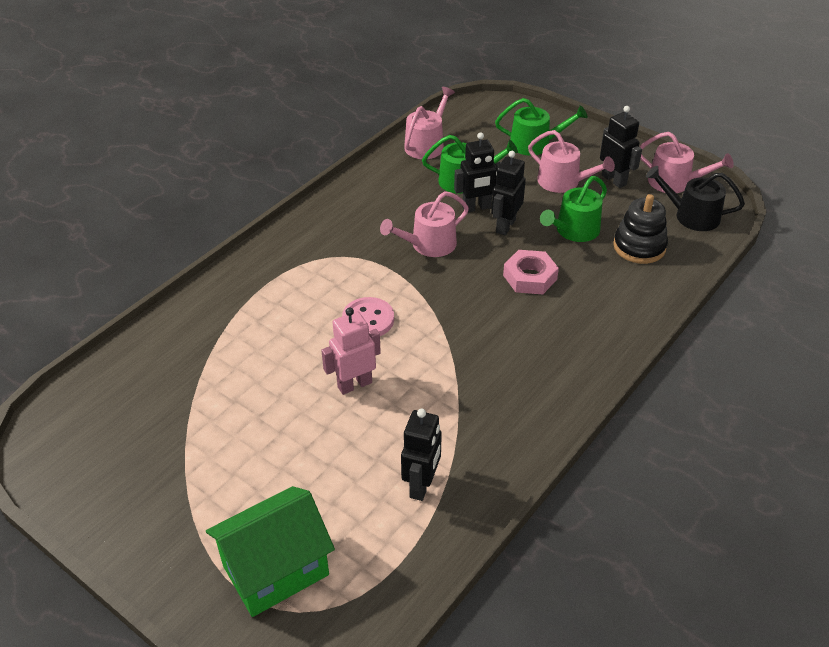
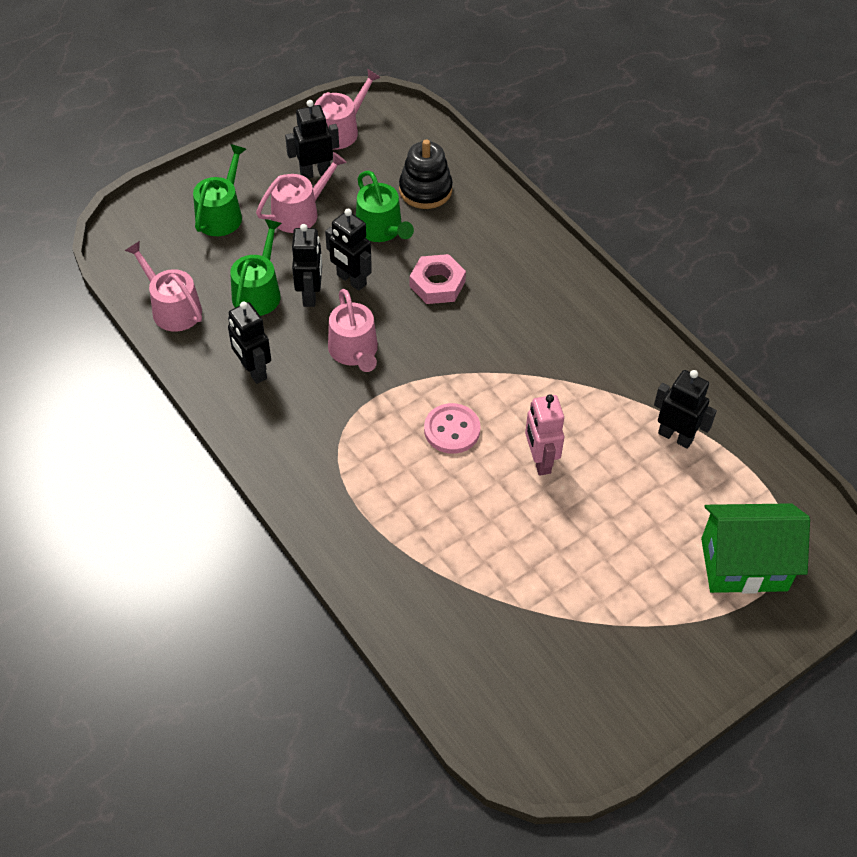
camera: 75 degrees left, 10 degrees up
green house [206,486,335,617] -> green house turned 75 degrees counterclockwise [701,503,810,594]
black watering can [646,166,745,231] -> none
none -> black robot [228,301,271,384]

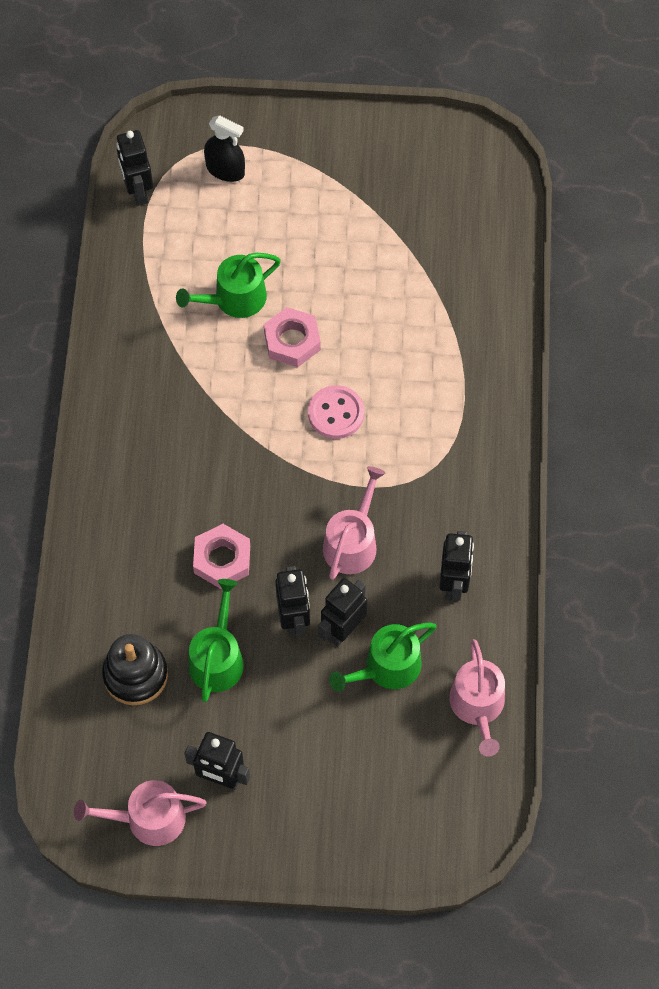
camera: 140 degrees left, 10 degrees up
green watering can [193,144,246,236] -> green watering can moved to [176,253,281,318]
pink watering can [256,152,347,233] -> none
pink robot [525,394,564,476] -> pink nut [264,307,321,367]
black robot [654,370,717,449] -> black robot moved to [117,130,153,206]
green house [701,503,810,594] -> black spray bottle [204,115,245,182]

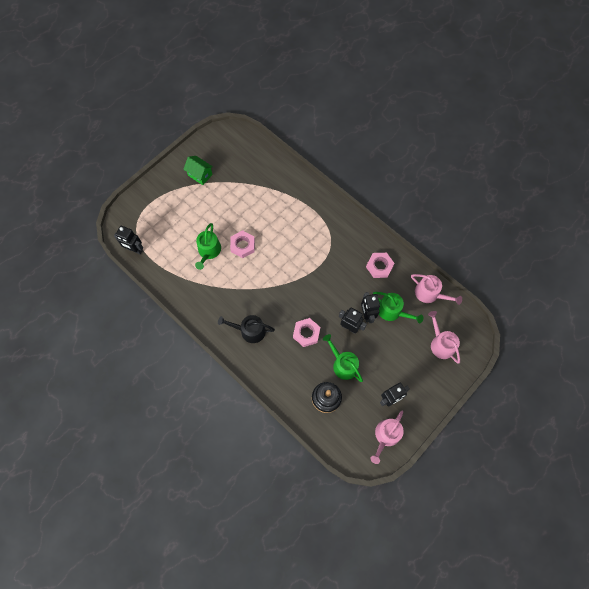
camera: 50 degrees left, 5 degrees up
black spray bottle [204,115,245,182] -> none
pink button [308,385,364,439] -> none
pink watering can [323,466,385,580] -> pink watering can moved to [428,311,460,363]
green watering can [329,622,437,692] -> green watering can turned 60 degrees counterclockwise [373,292,423,324]
black robot [439,531,474,601] -> pink nut [366,253,395,278]
none -> green house [183,156,213,185]
none -> black watering can [218,315,275,343]

